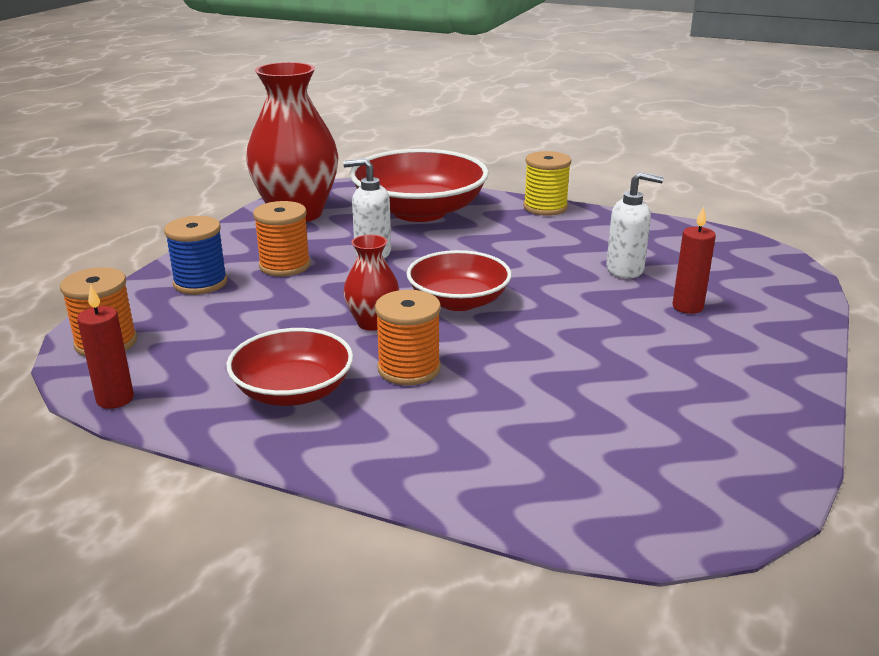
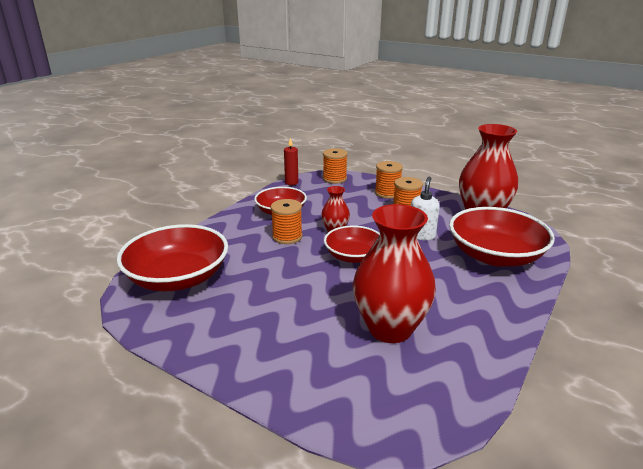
camera: 100 degrees right, 0 degrees up
blue spool [164,216,227,294] -> orange spool [375,161,403,199]
yellow spool [523,151,571,216] -> none
white soap dispenser [606,172,664,278] -> red vase [353,204,436,343]
red candle [672,206,716,314] -> none
none -> red bowl [117,224,228,291]

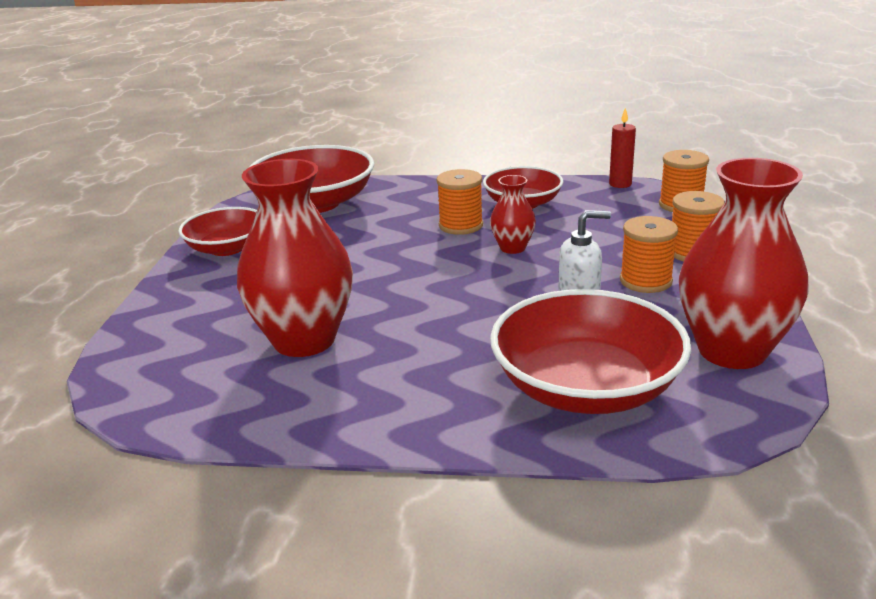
camera: 65 degrees right, 0 degrees up
red bowl [324,225,380,263] -> red bowl moved to [179,207,257,256]

